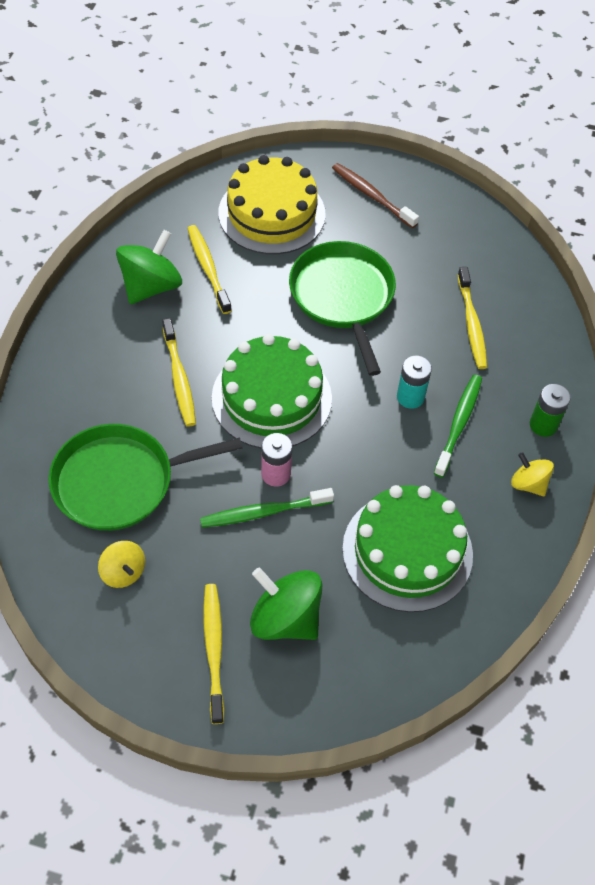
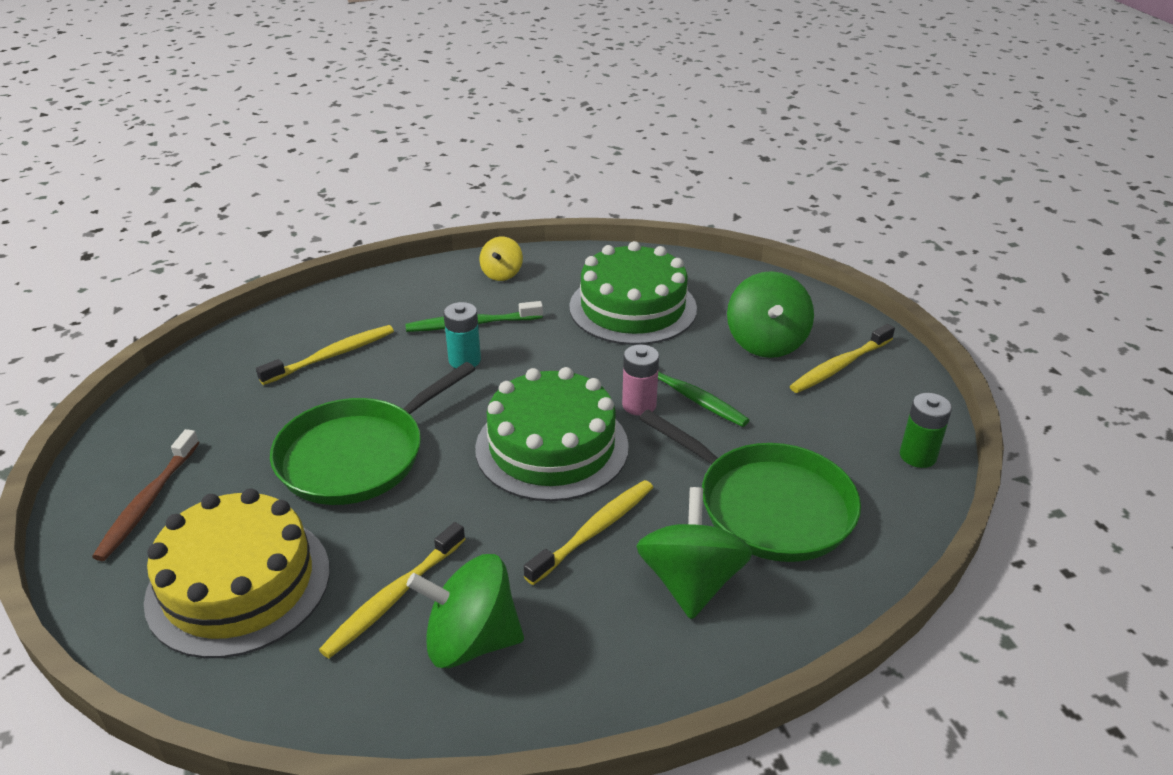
camera: 120 degrees left, 20 degrees down
yellow spinning top [98,541,145,588] -> none
green battery [530,384,571,437] -> green battery moved to [900,393,952,468]
none -> green spinning top [636,487,752,619]

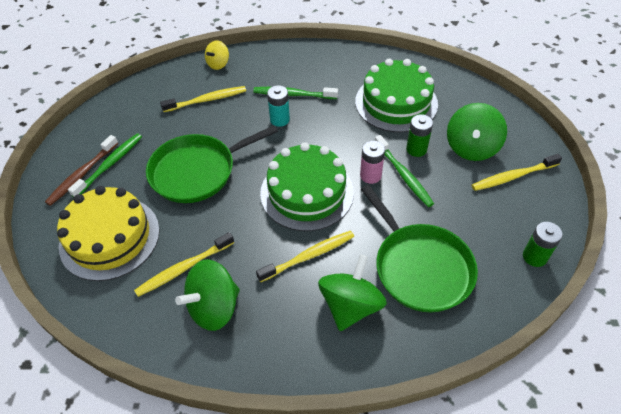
camera: 20 degrees right, 15 degrees up
green spinning top [406,554,524,668] -> green spinning top turned 60 degrees counterclockwise [175,259,240,331]
yellow spinning top [479,237,523,281] -> yellow spinning top moved to [205,40,229,70]
none -> green toothbrush [68,133,142,197]
none -> green battery [406,114,433,157]

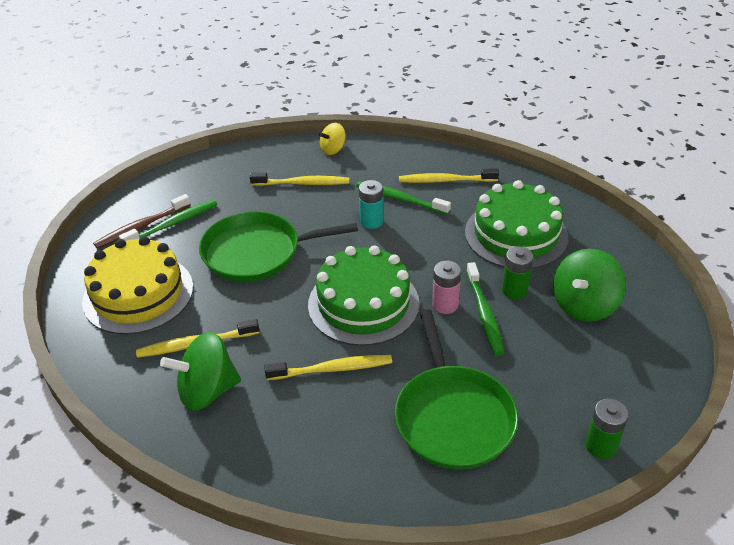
camera: 20 degrees right, 10 degrees down
green spinning top [318,255,387,331] -> none
yellow toothbrush [471,154,562,191] -> yellow toothbrush moved to [399,169,499,183]

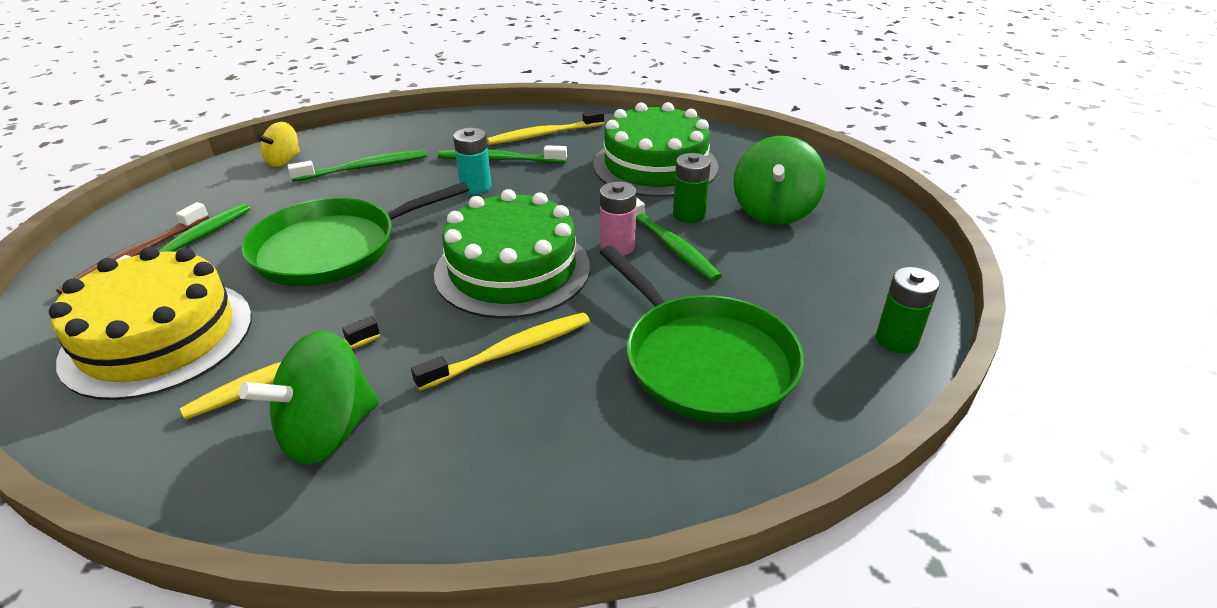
camera: 25 degrees left, 5 degrees down
yellow toothbrush [250,173,349,186] -> green toothbrush [288,150,427,182]
yellow spinning top [319,123,346,155] -> yellow spinning top moved to [257,122,300,167]

